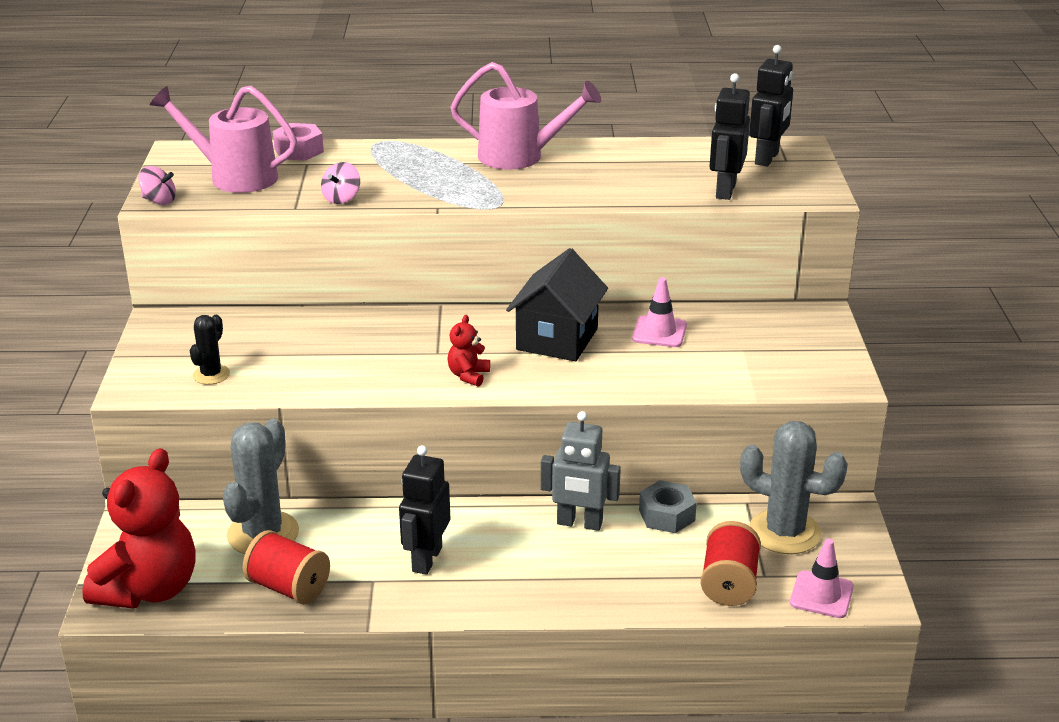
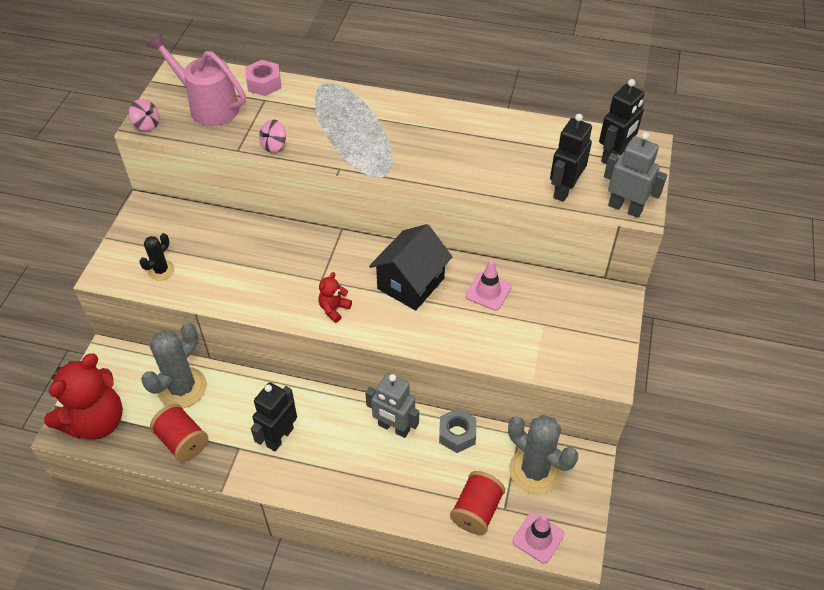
camera: 15 degrees right, 20 degrees up
pink watering can [450,62,601,170] -> none
none -> grey robot [604,132,667,218]

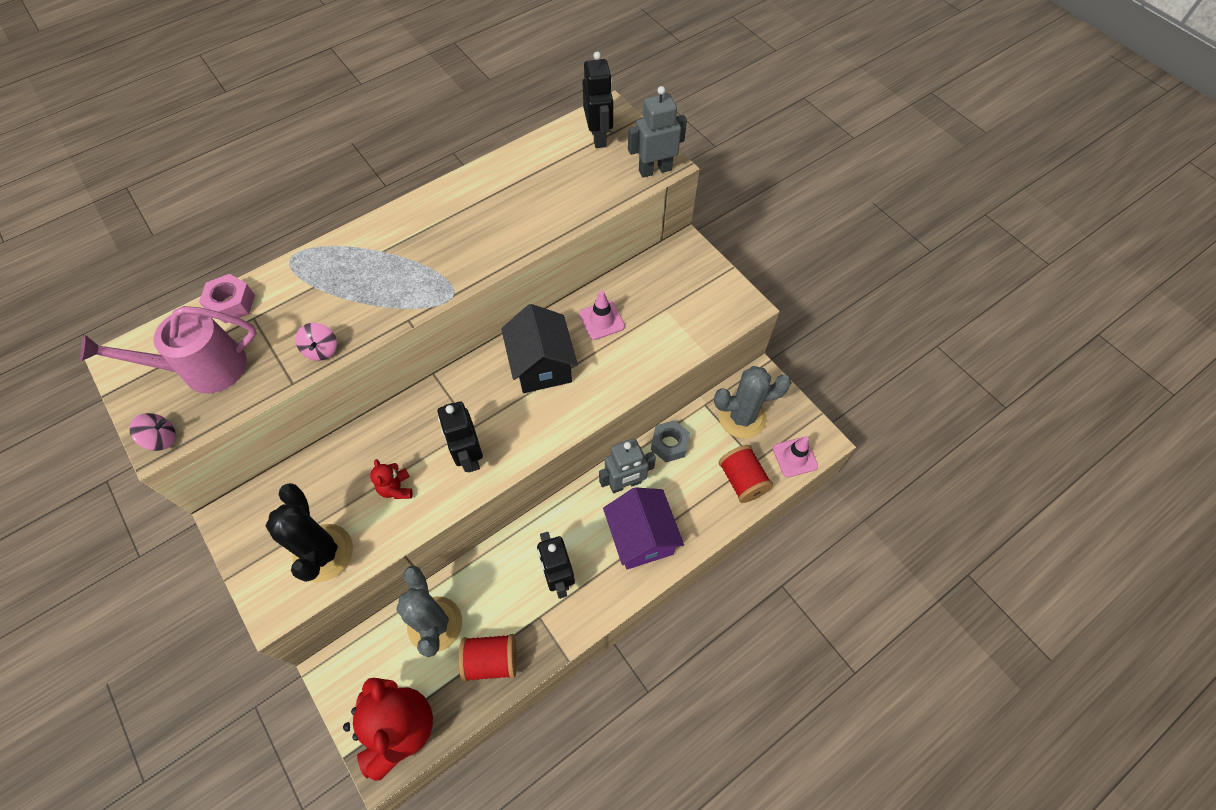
camera: 50 degrees left, 10 degrees up
black cactus [139,233,174,281] -> black cactus [265,483,353,582], size x1.88
red teddy bear [318,272,352,323] -> red teddy bear moved to [370,459,413,499]
black robot [550,114,592,202] -> black robot moved to [438,401,483,473]
none -> purple house [603,487,684,569]

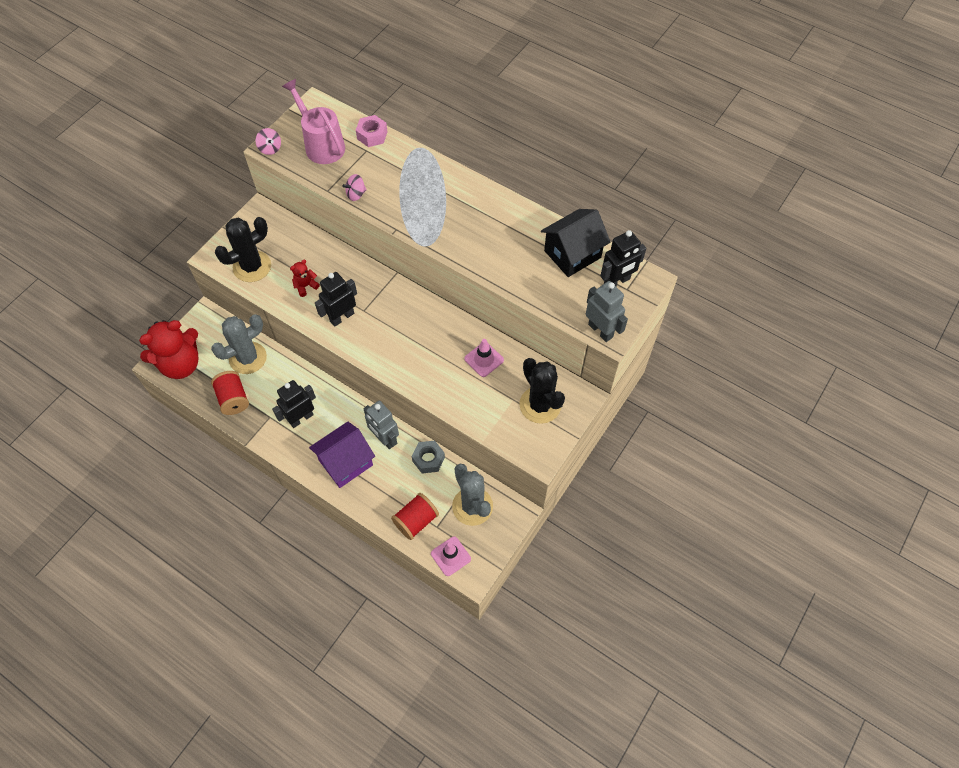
camera: 70 degrees right, 0 degrees up
black house [501,304,578,393] -> black house moved to [541,209,611,277]
none -> black cactus [519,358,565,424]

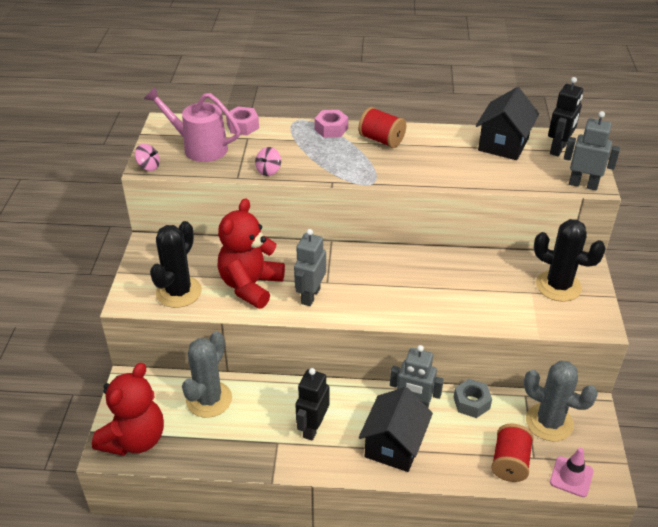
camera: 30 degrees left, 20 degrees down
red spool [211,371,249,415] -> red spool moved to [358,107,406,148]
red teddy bear [290,260,320,297] -> red teddy bear [217,198,285,309], size x2.31
purple house [309,422,375,488] -> black house [358,387,433,472]
black robot [315,272,357,327] -> grey robot [294,229,326,306]
pink traffic cone [464,339,504,377] -> none
none -> pink nut [314,110,348,138]

